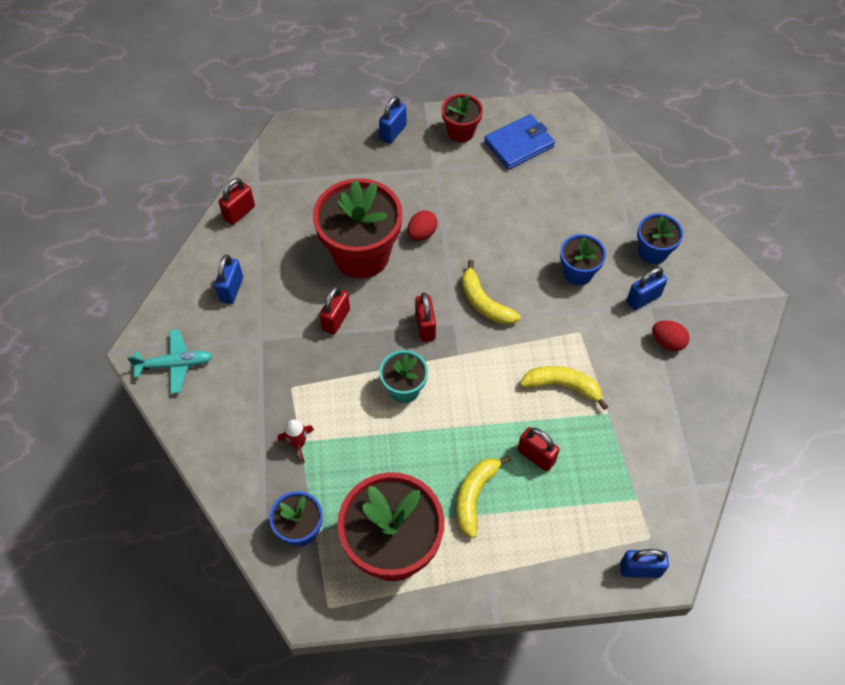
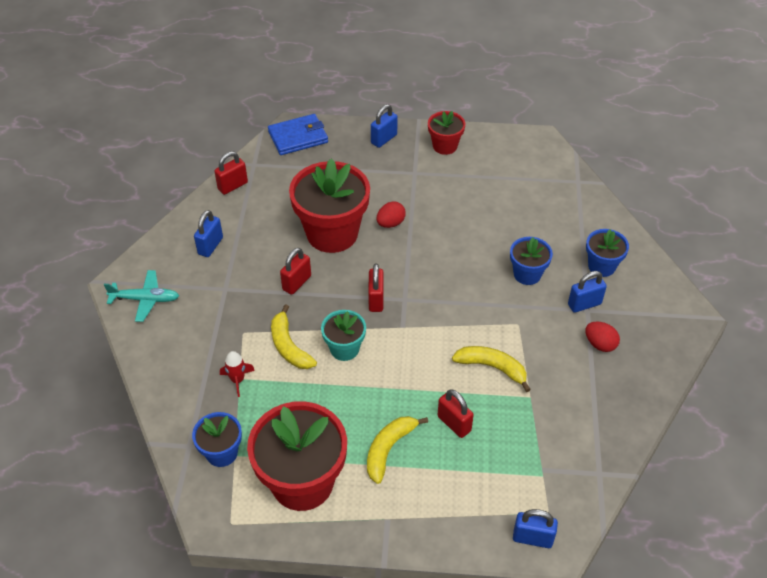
camera: 10 degrees right, 10 degrees down
yellow banana [462,260,520,325] -> yellow banana moved to [271,304,317,369]
blue wallet [484,114,555,170] -> blue wallet moved to [268,114,328,155]

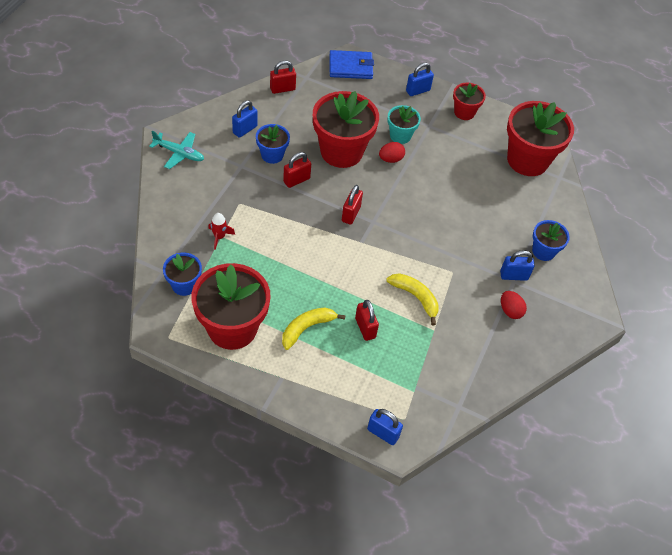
camera: 15 degrees right, 5 degrees up
yellow banana [271,304,317,369] -> none
turquoise flower pot [321,310,366,361] -> turquoise flower pot moved to [388,105,421,144]
blue flower pot [510,237,553,285] -> blue flower pot moved to [256,124,290,164]
none -> red flower pot [507,101,574,176]

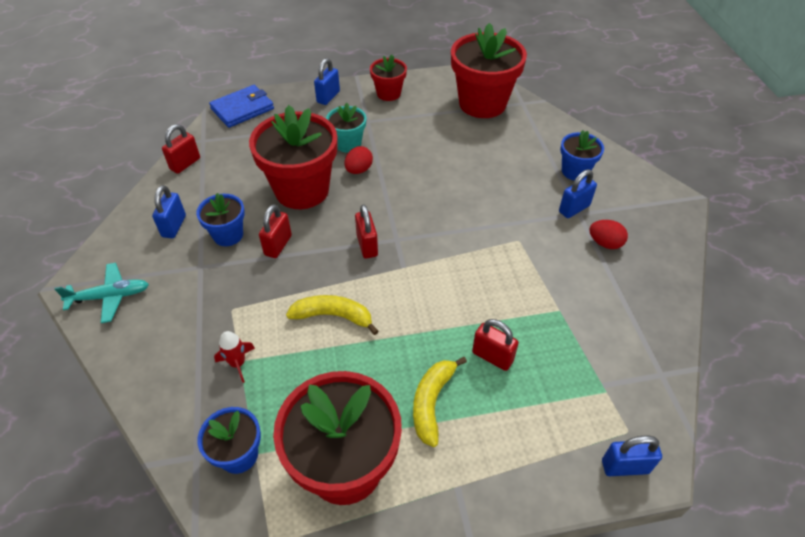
camera: 30 degrees left, 5 degrees down
yellow banana [386,273,439,325] -> yellow banana moved to [286,295,378,335]

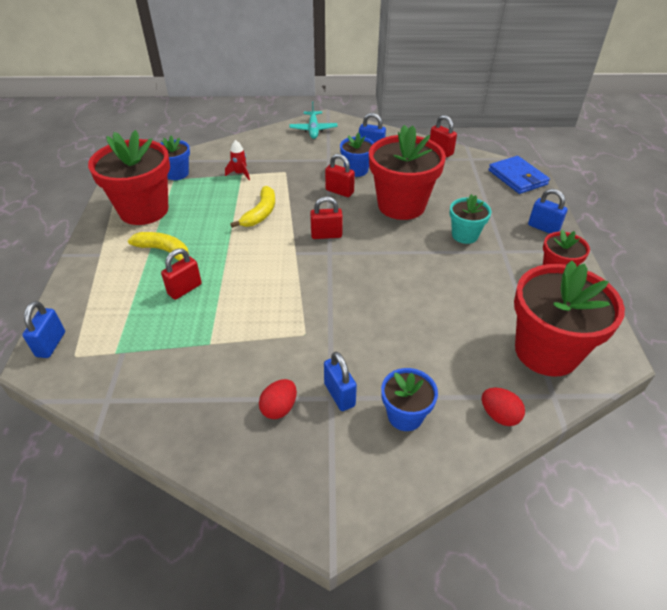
camera: 100 degrees right, 5 degrees down
red egg [344,146,373,174] -> red egg moved to [482,388,525,426]

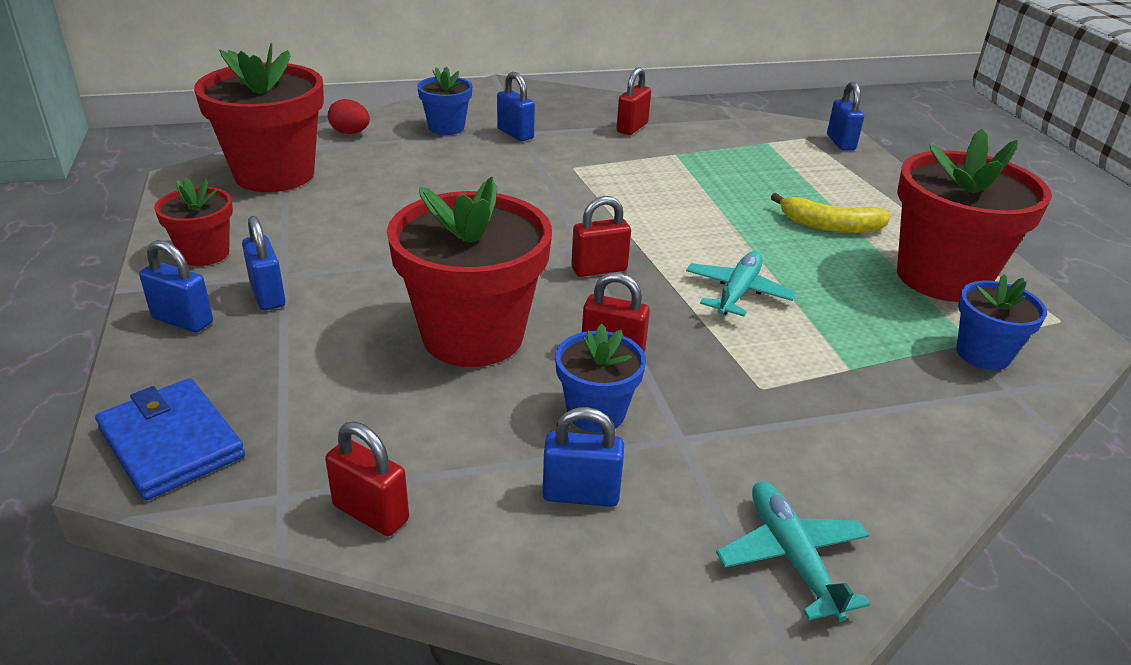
camera: 165 degrees right, 10 degrees down
red padlock [161,248,202,300] -> red padlock moved to [616,67,651,135]
red rocket [225,140,250,180] -> none
yellow banana [230,186,275,228] -> turquoise plane [686,251,797,316]
red egg [259,379,297,419] -> none
turquoise flower pot [449,194,491,244] -> none
none -> blue padlock [242,216,286,310]

